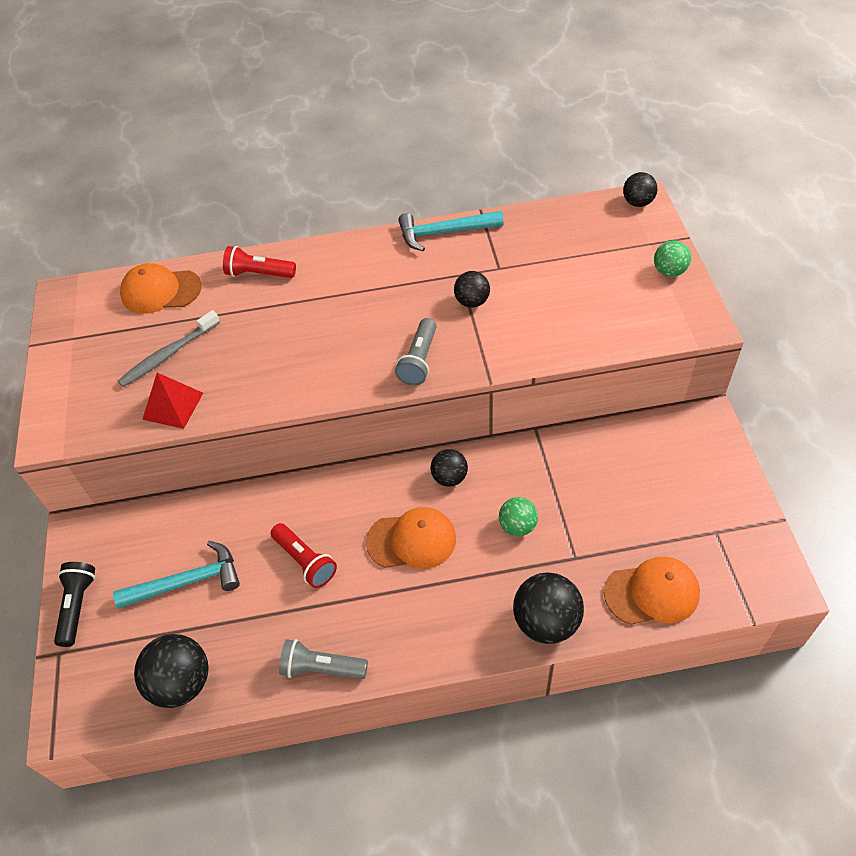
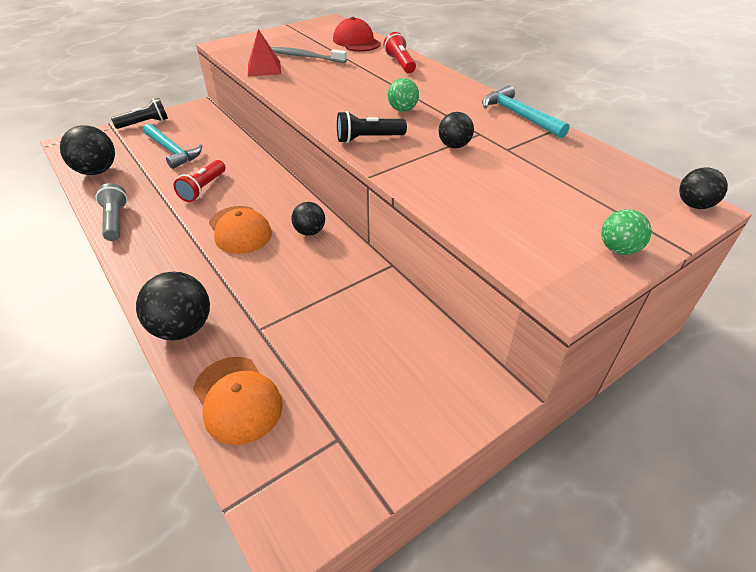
camera: 60 degrees right, 10 degrees down
orange cap [120,263,202,314] -> red cap [333,17,381,52]
grey flashlight [395,318,437,386] -> black flashlight [337,111,407,143]
green ball [499,497,538,536] -> green ball moved to [388,78,419,112]

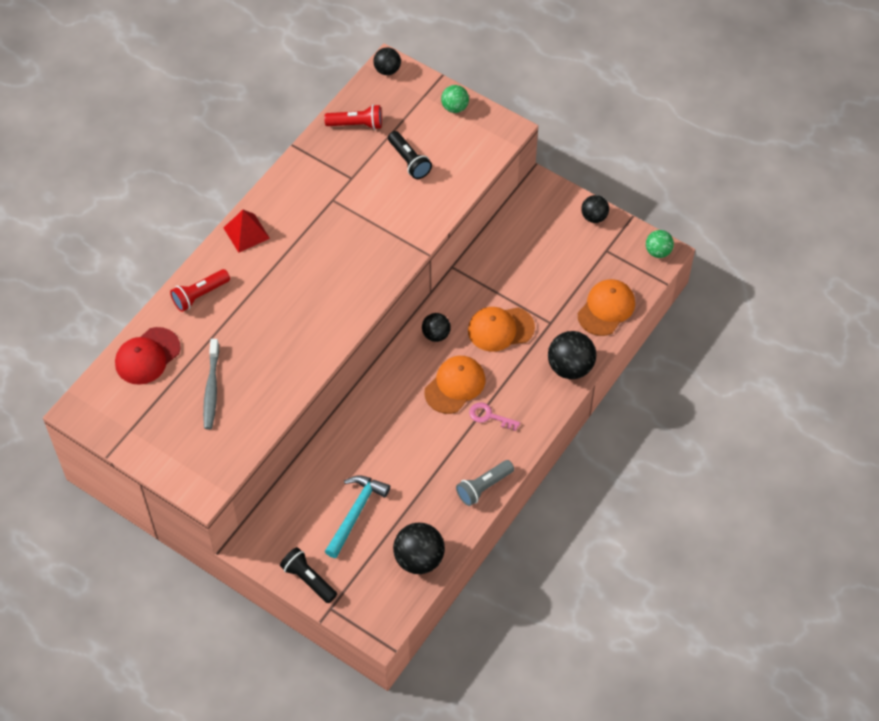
camera: 110 degrees left, 15 degrees up
red flashlight [173,160,225,202] -> red flashlight moved to [324,105,382,130]
red pyramid [248,29,281,76] -> red pyramid moved to [224,210,270,253]
black flashlight [337,111,407,143] -> black flashlight moved to [388,131,432,179]
green ball [388,78,419,112] -> green ball moved to [646,230,674,258]
black ball [439,112,474,148] -> black ball moved to [581,195,609,223]
turquoise hammer [482,85,570,138] -> none
none -> orange cap [468,307,535,352]
none -> pink key [469,402,520,431]

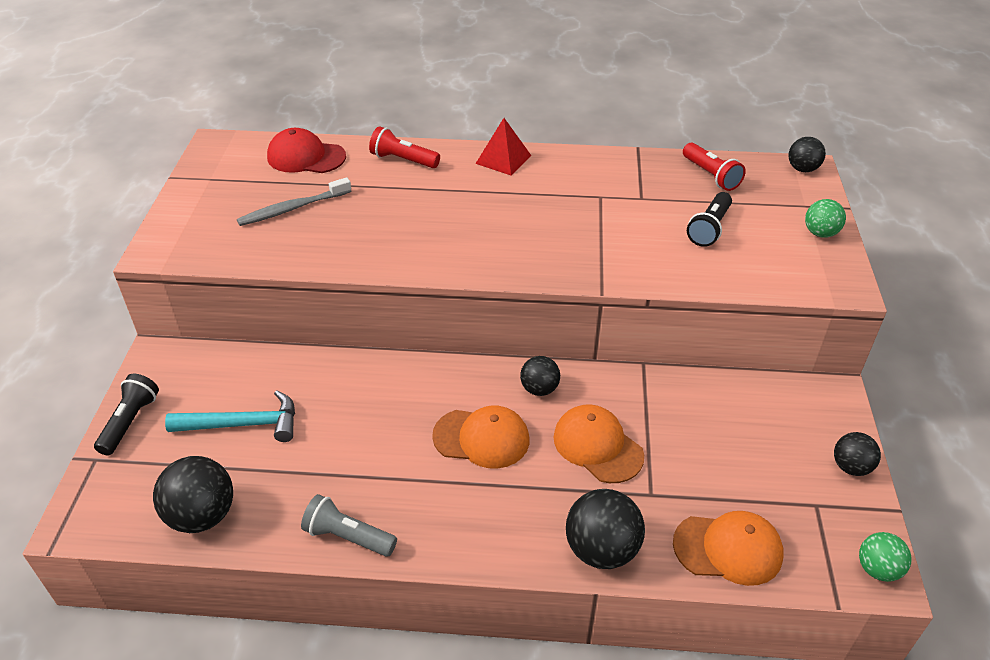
camera: 60 degrees right, 15 degrees down
pink key [469,402,520,431] -> none

